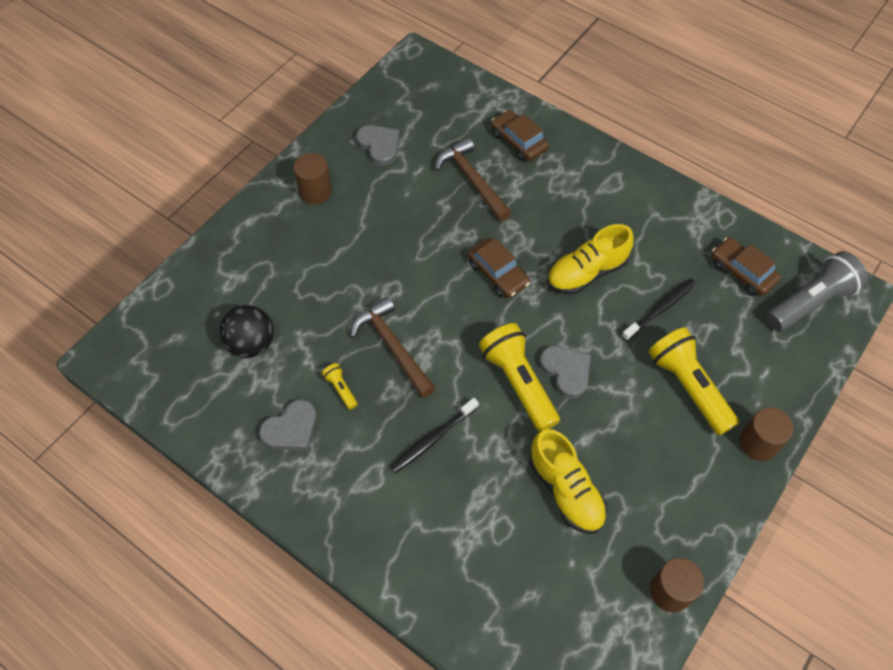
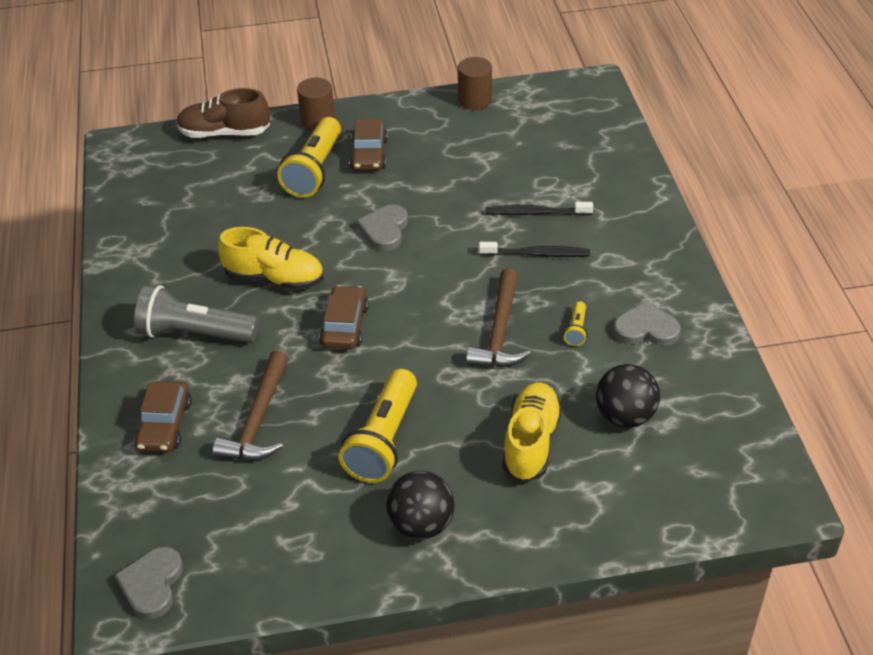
camera: 135 degrees left, 15 degrees down
brown cylinder [293,153,332,204] -> black ball [386,471,454,540]
grey heart [356,125,400,166] -> grey heart moved to [115,547,183,619]
yellow flashlight [479,323,560,432] -> yellow flashlight moved to [339,369,417,483]
yellow shoe [529,429,607,534] -> yellow shoe moved to [502,383,562,482]
black toothbrush [622,278,696,341] -> black toothbrush moved to [486,202,593,215]
brown car [711,237,781,296] -> brown car moved to [349,119,388,171]
grey flashlight [766,251,868,332] -> grey flashlight moved to [134,285,259,343]
none -> brown shoe [177,88,270,138]

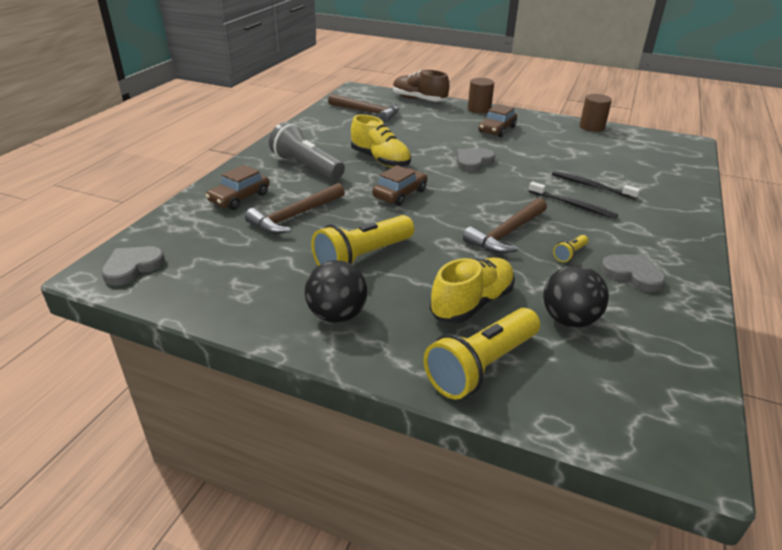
camera: 30 degrees right, 10 degrees down
yellow flashlight [277,117,341,198] -> yellow flashlight moved to [424,308,540,399]
none -> brown hammer [328,94,399,122]

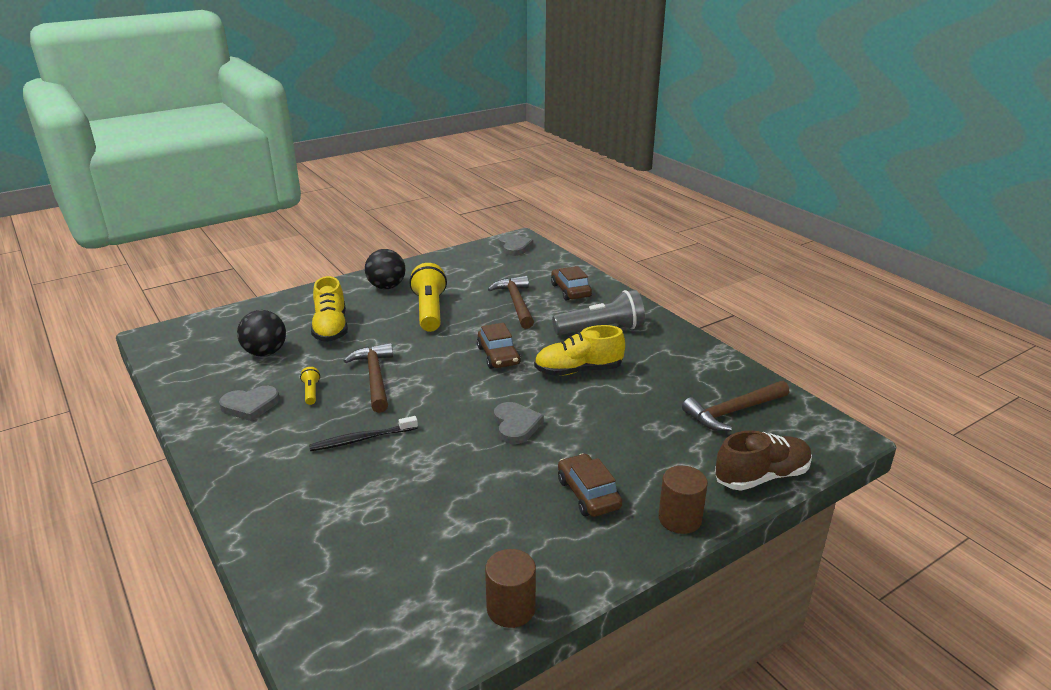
camera: 125 degrees right, 5 degrees down
yellow flashlight [424,308,540,399] -> none
black toothbrush [552,171,640,199] -> none

